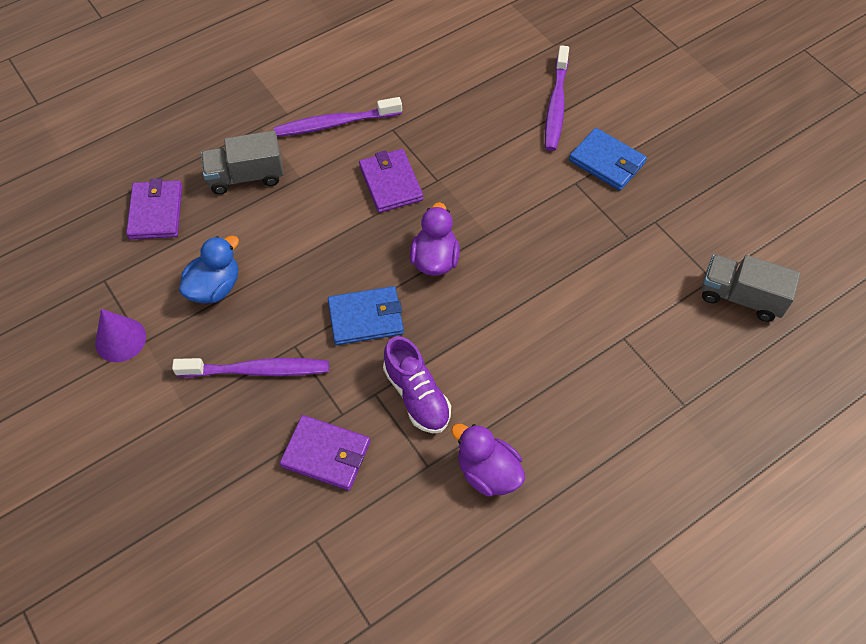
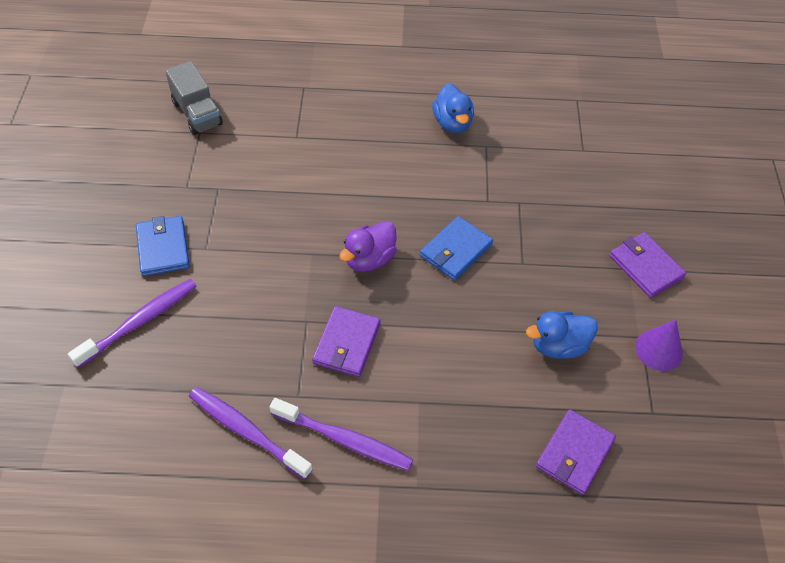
camera: 145 degrees left, 5 degrees down
purple toothbrush [172,358,329,378] -> purple toothbrush moved to [189,387,313,479]
grey truck [201,131,284,195] -> none
purple wallet [280,415,370,491] -> purple wallet moved to [609,232,686,298]
blue wallet [328,286,404,345] -> blue wallet turned 75 degrees counterclockwise [420,216,493,281]
purple shoe [383,336,451,433] -> none
purple duck [451,424,525,497] -> blue duck [432,84,474,133]

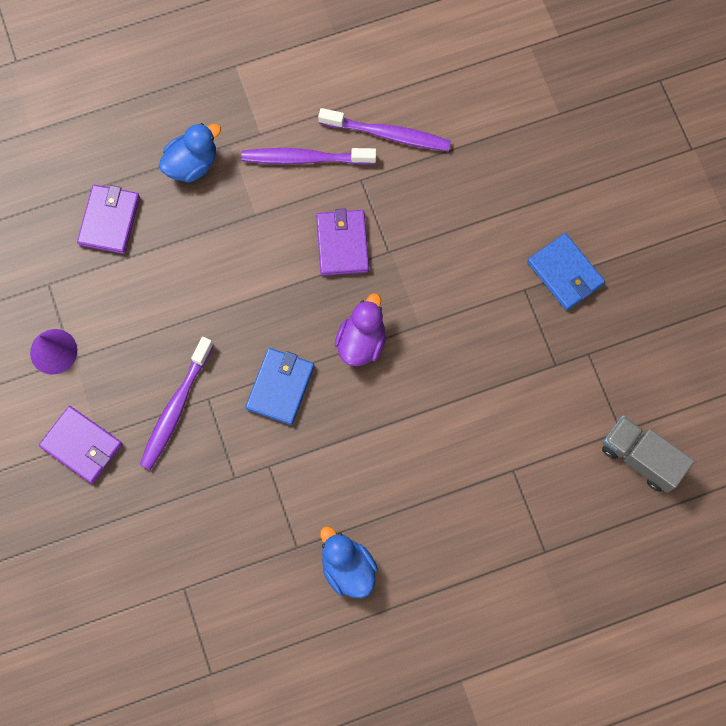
camera: 160 degrees right, 20 degrees up
purple toothbrush [68,279,197,368] -> purple toothbrush moved to [140,337,214,470]
blue duck [526,311,598,359] -> blue duck moved to [159,123,221,183]

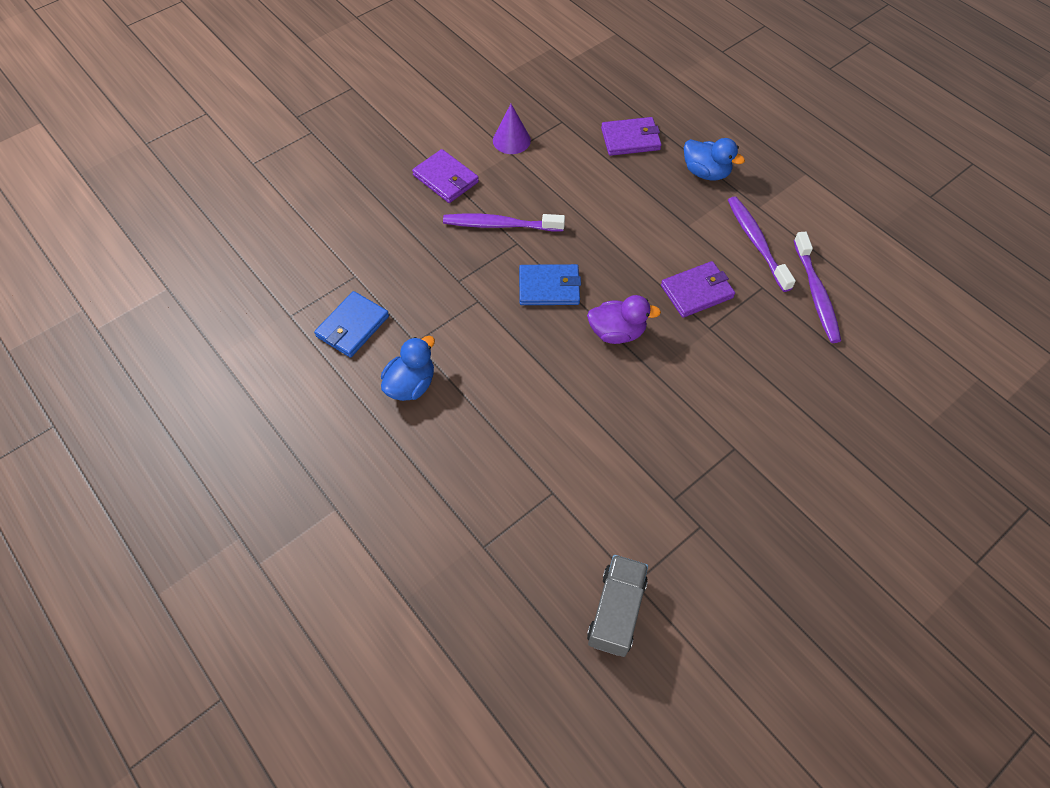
camera: 70 degrees right, 15 degrees down
purple wallet [39,406,123,484] -> purple wallet turned 60 degrees counterclockwise [412,149,479,203]
blue wallet [527,233,605,311] -> blue wallet moved to [314,291,389,358]

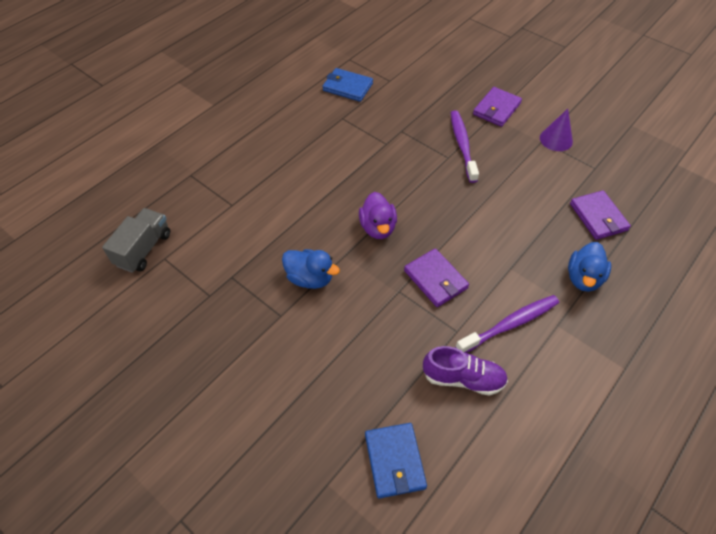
camera: 80 degrees right, 5 degrees down
blue duck [381,336,435,401] -> blue duck moved to [282,249,340,289]
blue wallet [519,264,581,305] -> blue wallet moved to [365,423,427,498]
grey truck [587,555,648,657] -> grey truck turned 75 degrees counterclockwise [102,208,170,273]
purple toothbrush [794,231,841,343] -> purple shoe [423,346,508,396]

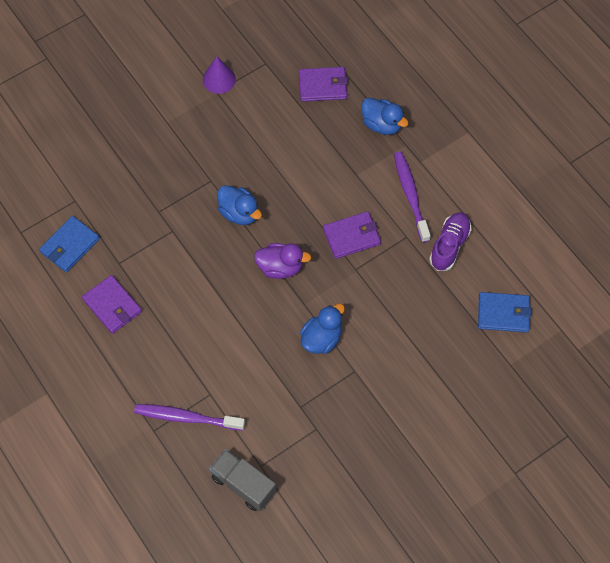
camera: 75 degrees left, 10 degrees up
purple toothbrush [451,110,479,183] -> purple toothbrush moved to [134,404,245,431]
purple wallet [473,87,522,127] -> purple wallet moved to [82,275,142,334]
none -> blue duck [217,185,262,225]

